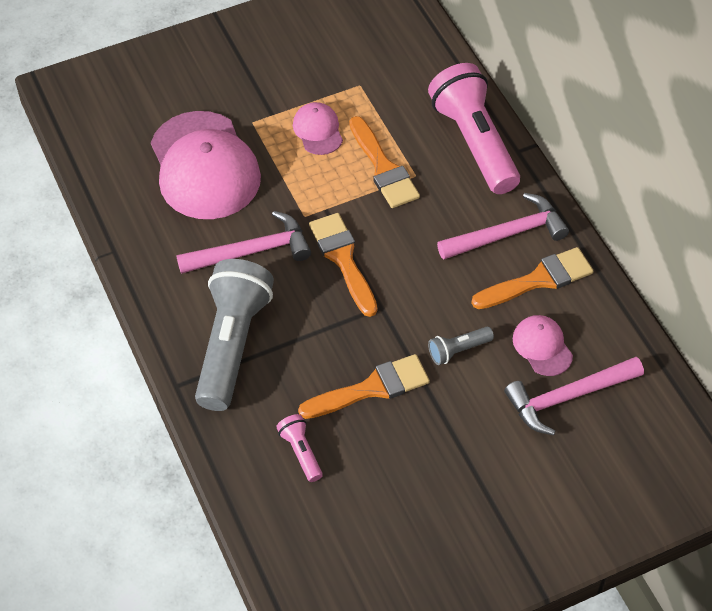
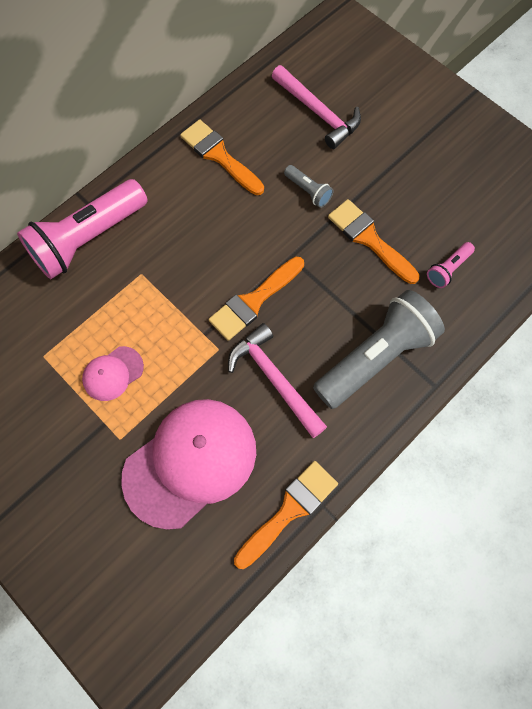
camera: 110 degrees left, 15 degrees up
grey flashlight [195,259,274,411] -> grey flashlight turned 150 degrees clockwise [313,290,445,409]
orange brush [349,116,420,208] -> orange brush moved to [234,461,338,569]
pink hammer [437,193,569,260] -> none
pink cap [513,315,573,376] -> none

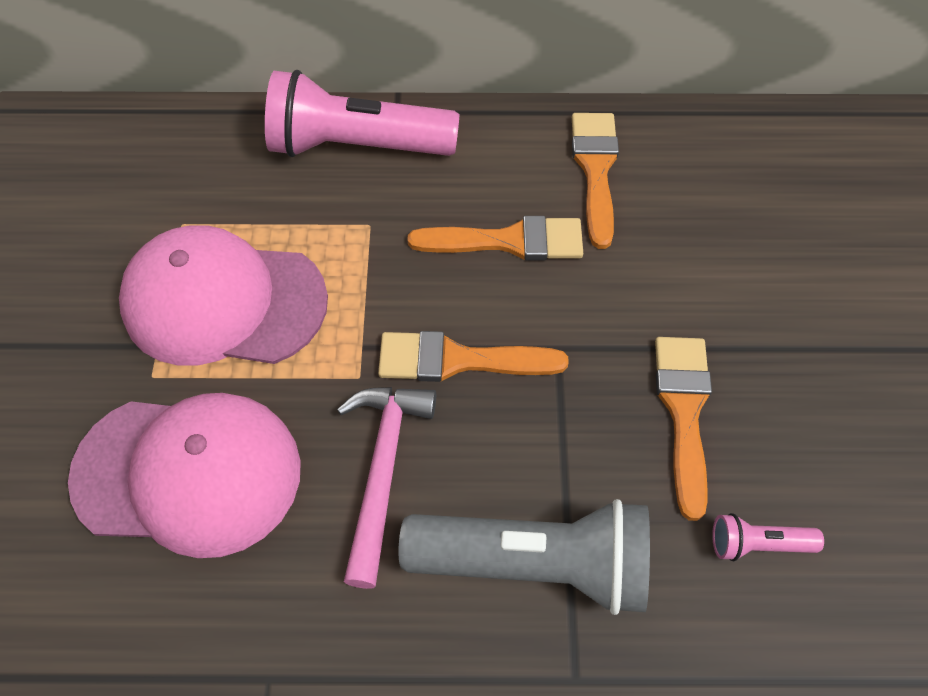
camera: 45 degrees right, 10 degrees down
pink cap [82,346,144,401] -> pink cap [119,225,328,366], size x2.14
orange brush [234,461,338,569] -> orange brush moved to [408,216,583,260]
pink hammer [272,65,361,149] -> none
grey flashlight [284,165,334,208] -> none

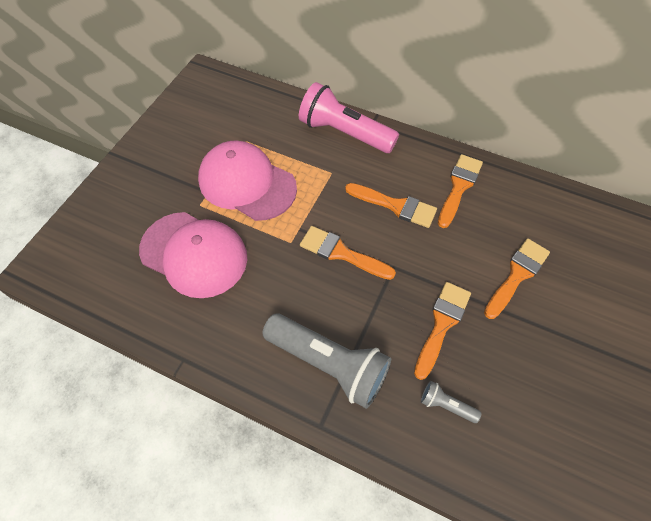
camera: 25 degrees right, 0 degrees up
pink hammer [337,387,436,589] -> none
pink flashlight [712,513,824,561] -> grey flashlight [421,381,481,423]
none -> orange brush [484,238,550,319]

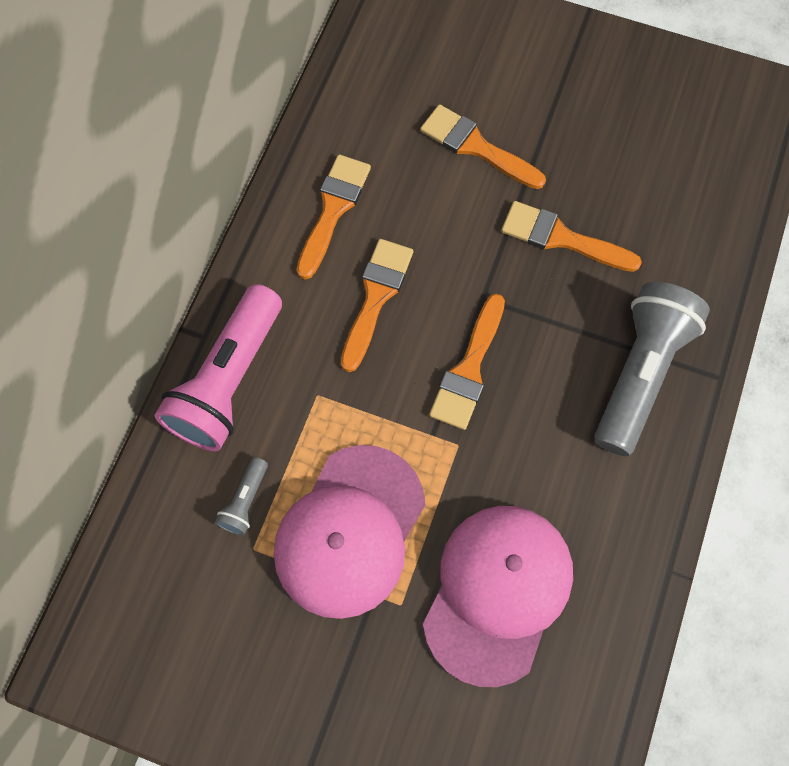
camera: 95 degrees left, 10 degrees up
grey flashlight [421,381,481,423] -> grey flashlight moved to [215,457,268,536]
orange brush [438,154,483,228] -> orange brush turned 90 degrees clockwise [297,155,371,279]

